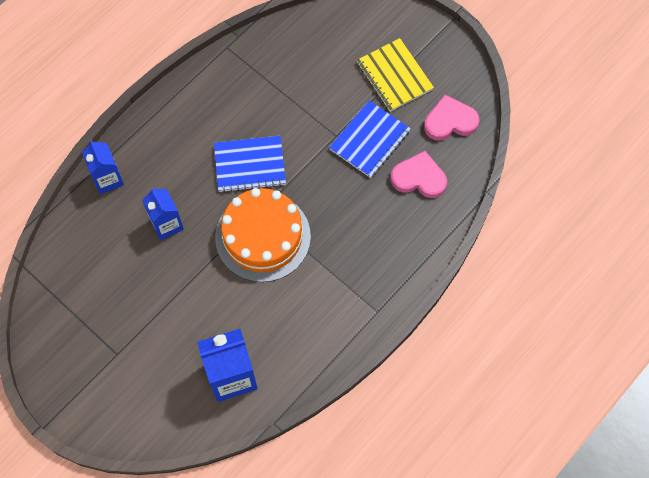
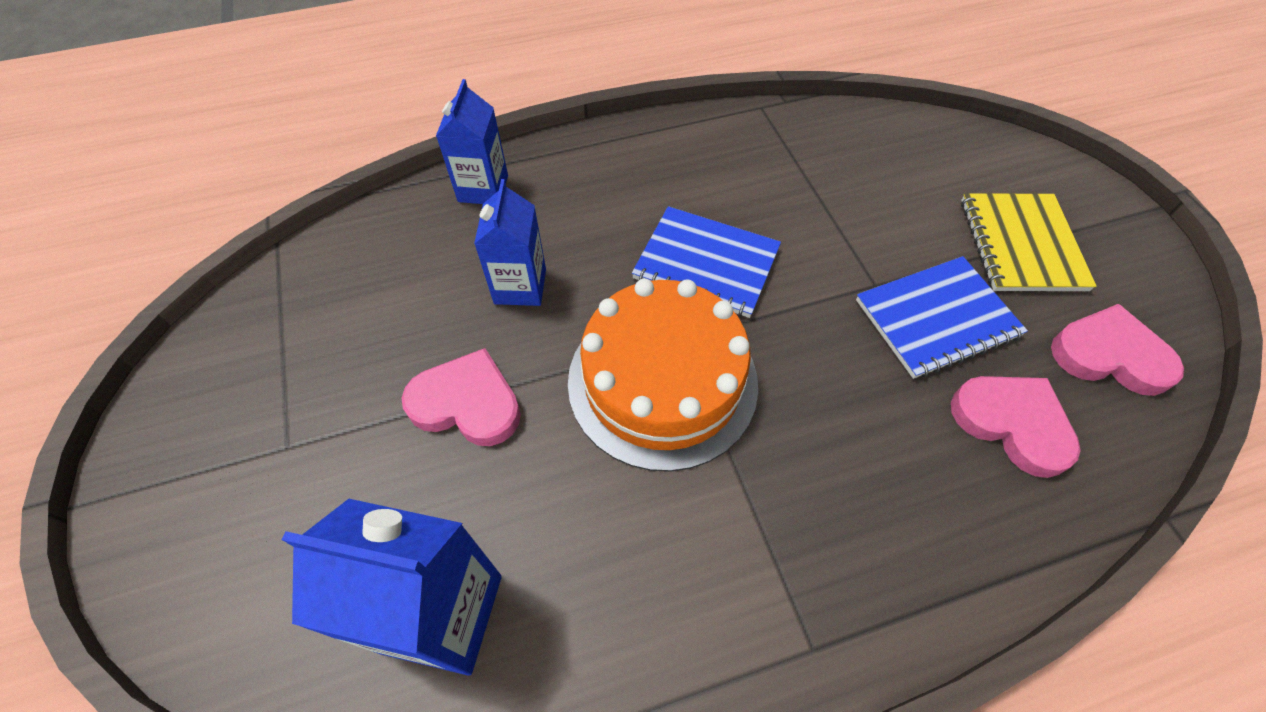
camera: 30 degrees right, 10 degrees down
none -> pink heart [401,348,521,446]

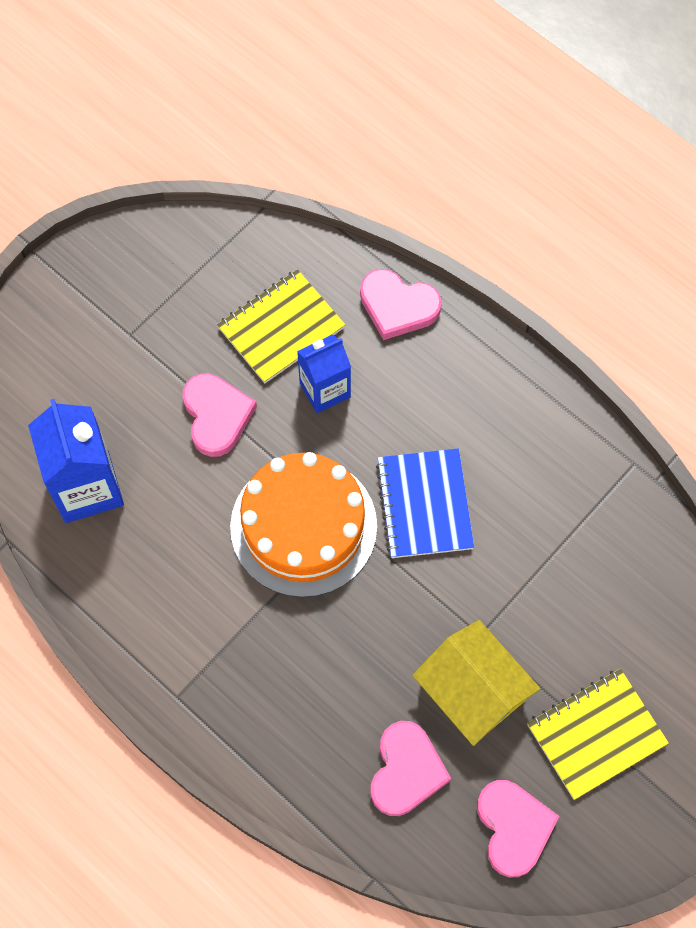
camera: 60 degrees right, 10 degrees up
blue carton [436,79,508,204] -> pink heart [360,269,442,340]
blue notebook [856,256,1028,379] -> yellow house [412,620,540,746]
none -> yellow notebook [217,269,345,383]

